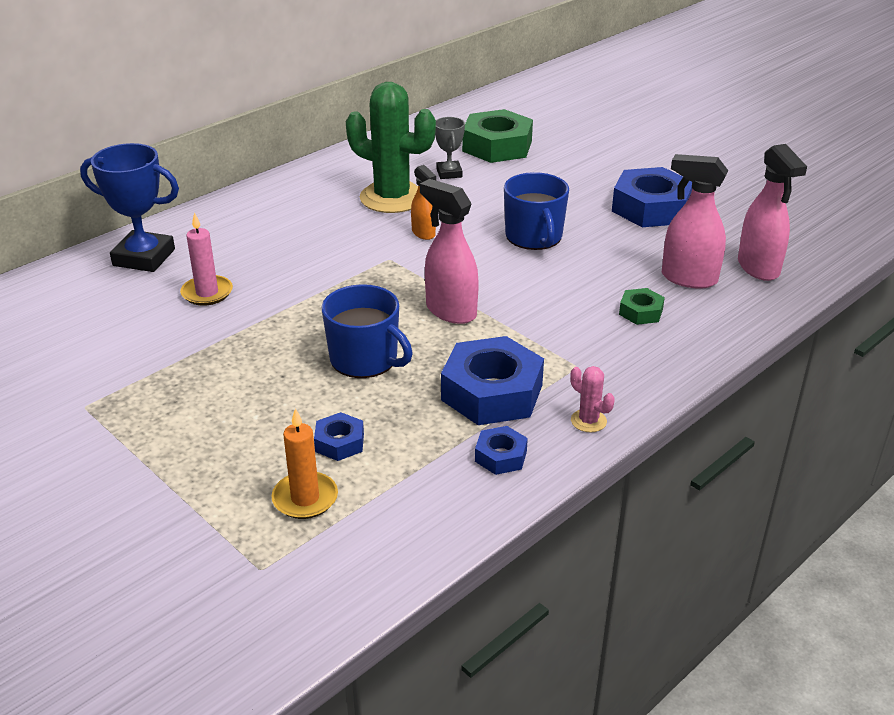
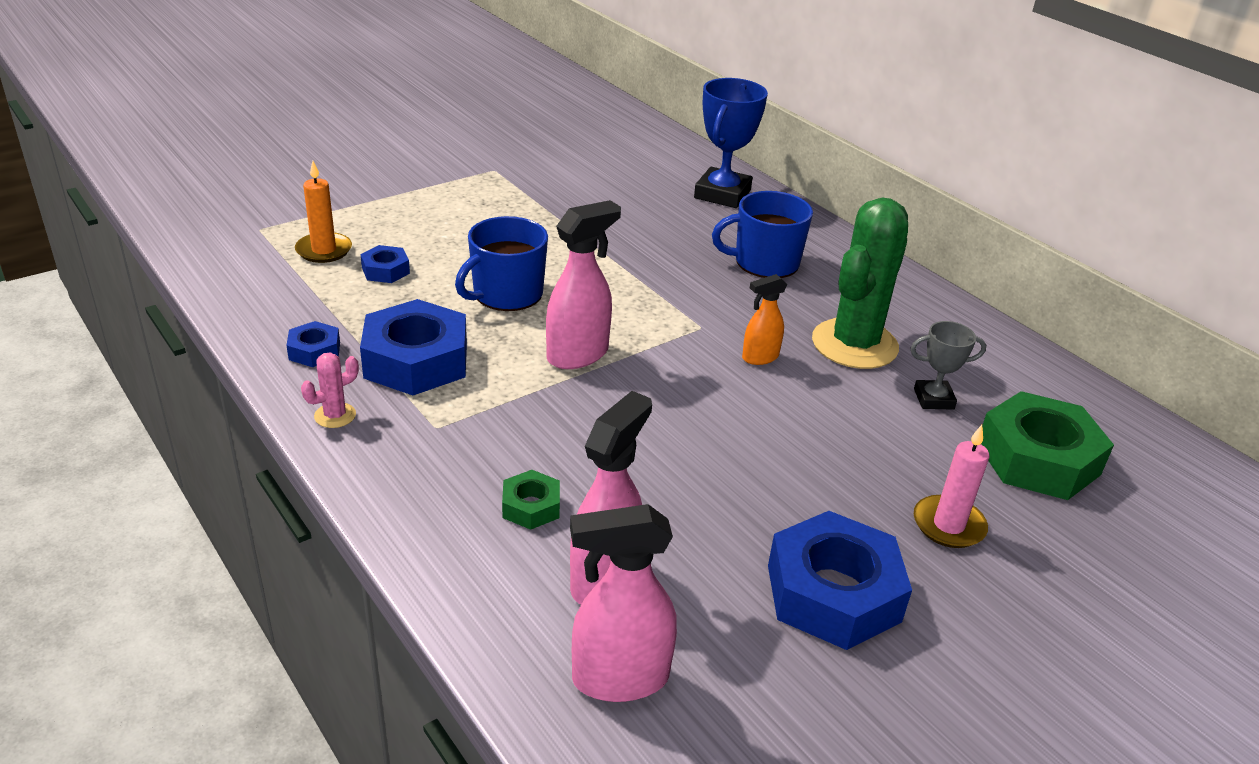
camera: 95 degrees right, 0 degrees up
pink candle [180,212,233,306] -> pink candle moved to [914,425,989,548]
blue mug [504,172,569,250] -> blue mug moved to [712,191,813,278]

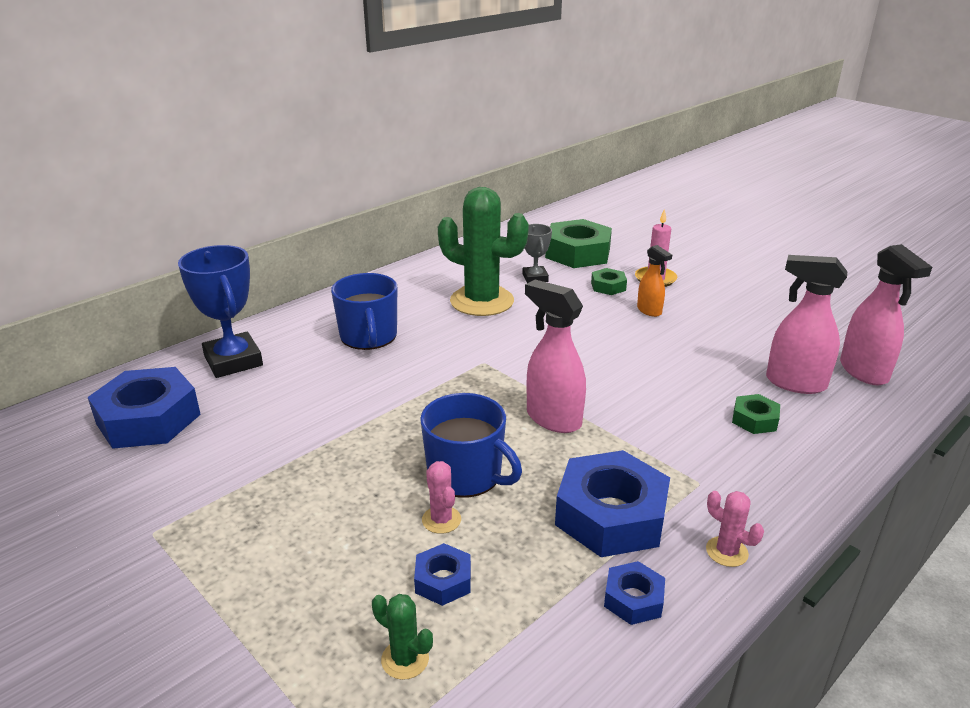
camera: 95 degrees left, 5 degrees down
orange candle [295,161,352,263] -> green cactus [372,594,433,680]
blue trophy [694,78,768,208] -> blue trophy turned 45 degrees clockwise [178,245,263,378]
orange spray bottle [742,274,787,365] -> orange spray bottle moved to [637,245,672,317]
blue nut [768,511,912,650] -> blue nut moved to [88,367,201,449]
none -> pink cactus [422,461,461,534]
none -> green nut [591,268,627,295]

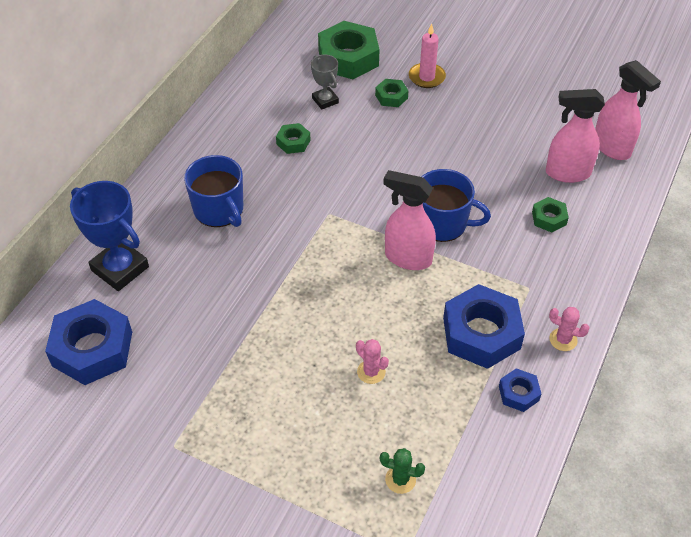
camera: 20 degrees left, 20 degrees up
blue nut [414,543,471,606] -> none
blue mug [420,393,522,497] -> blue mug moved to [422,169,491,242]
green cactus [438,187,529,316] -> green nut [276,123,310,154]
orange spray bottle [637,245,672,317] -> none

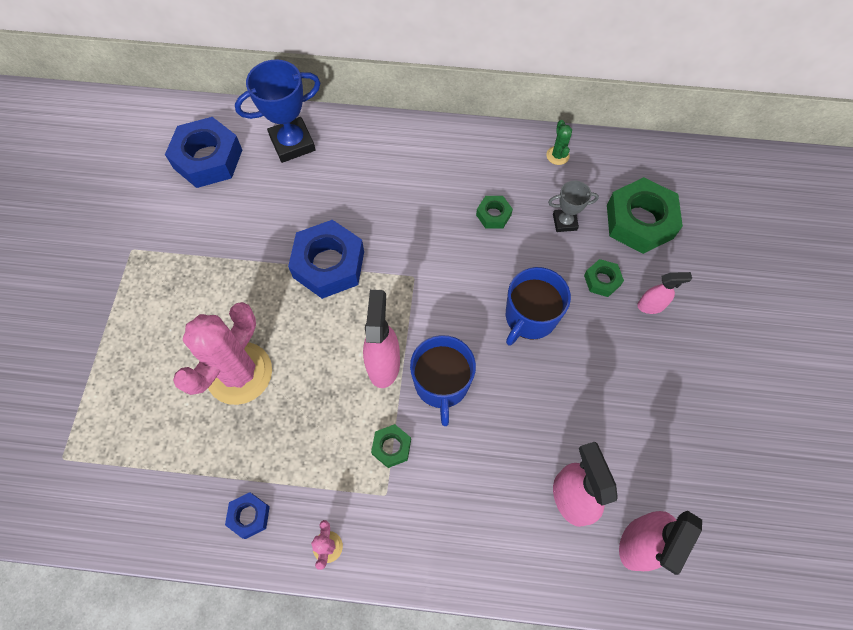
camera: 70 degrees right, 15 degrees up
blue trophy [70,181,149,291] -> blue trophy turned 45 degrees clockwise [235,59,320,163]
blue mug [184,155,243,227] -> blue mug moved to [506,267,571,346]
grey trophy [311,55,339,110] -> grey trophy turned 45 degrees clockwise [548,180,599,232]
pink cactus [356,339,389,384] -> pink cactus [173,302,272,405], size x2.44
green cactus [380,448,425,494] -> green cactus moved to [546,120,572,165]
pink candle [409,24,446,88] -> pink spray bottle [637,272,692,314]
blue nut [443,284,525,369] -> blue nut moved to [288,220,364,299]
green nut [532,197,569,232] -> green nut moved to [371,424,411,468]

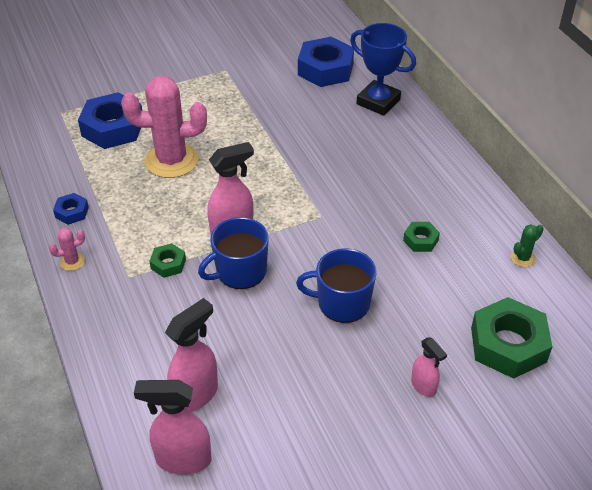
camera: 60 degrees right, 20 degrees down
blue nut [288,220,364,299] -> blue nut moved to [78,92,142,149]
grey trophy [548,180,599,232] -> none
green nut [584,259,624,297] -> none

